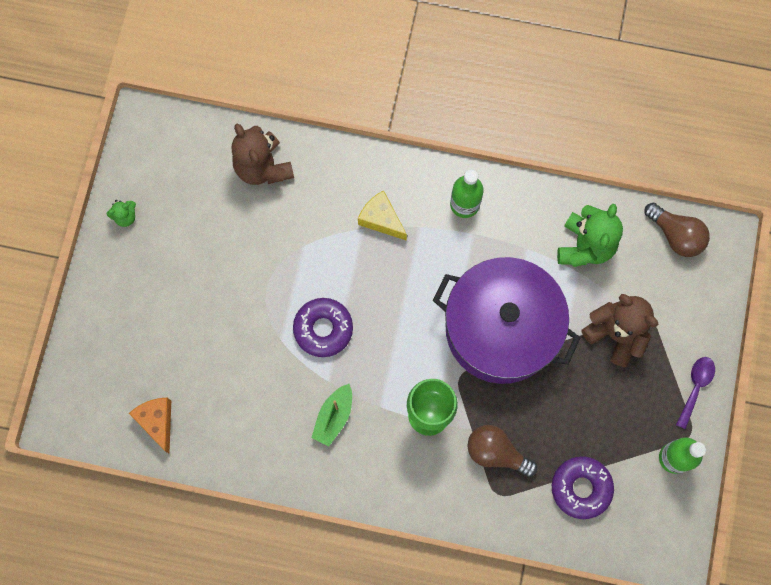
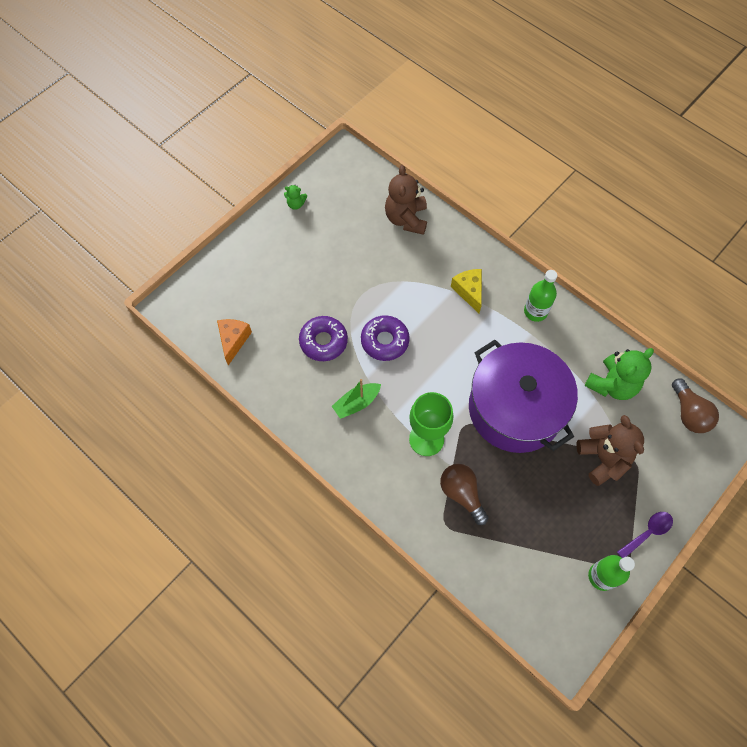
camera: 30 degrees right, 10 degrees down
purple donut [552,456,614,519] -> purple donut moved to [299,316,348,361]

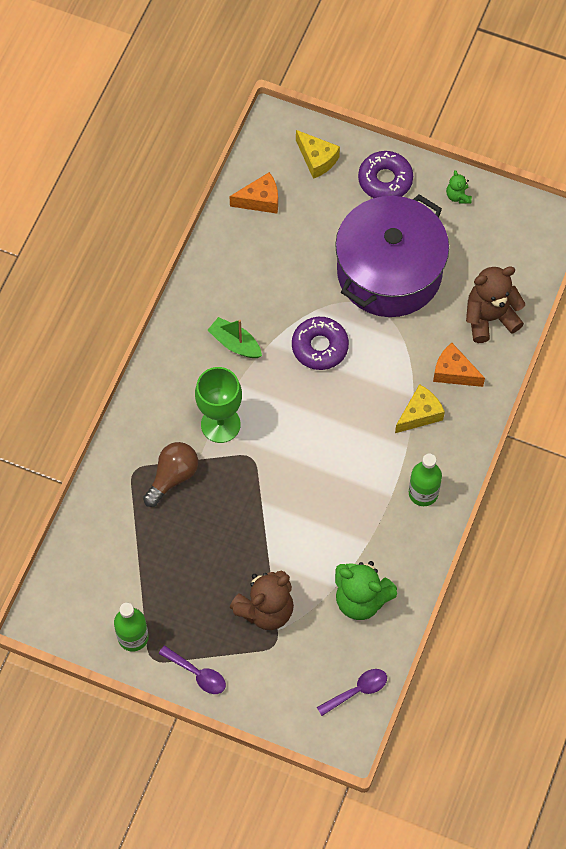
camera: 70 degrees right, 0 degrees up
purple donut [299,316,348,361] -> purple donut moved to [358,151,413,198]
purple pot [469,340,578,453] -> purple pot moved to [335,194,449,317]
brown light bulb [672,378,719,433] -> purple spoon [317,669,387,716]
none -> yellow cheese [296,130,340,179]
none -> orange cheese [433,343,485,387]

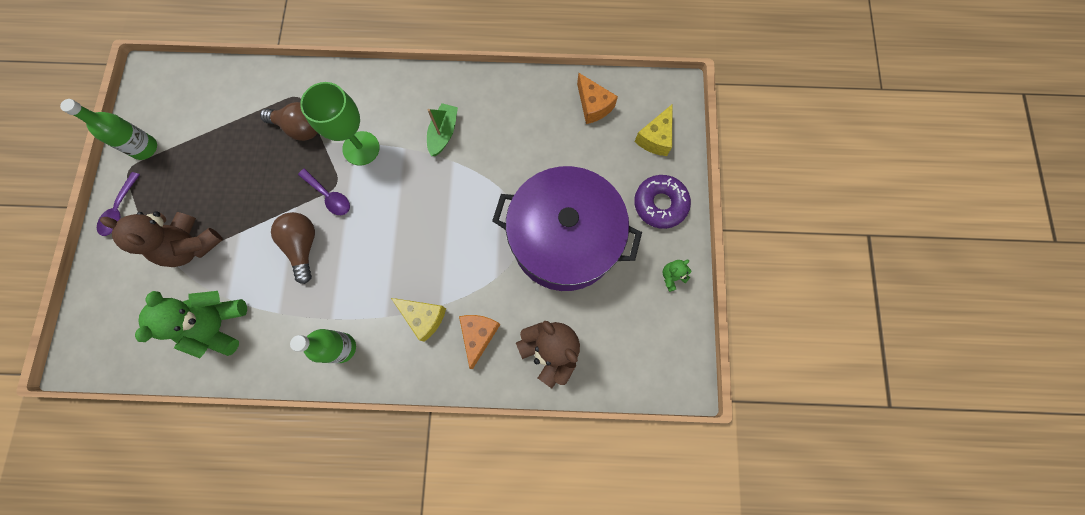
camera: 70 degrees right, 10 degrees up
purple donut [292,317,349,370] -> none
purple spoon [317,669,387,716] -> purple spoon moved to [298,169,350,215]
none -> brown light bulb [271,212,315,284]

